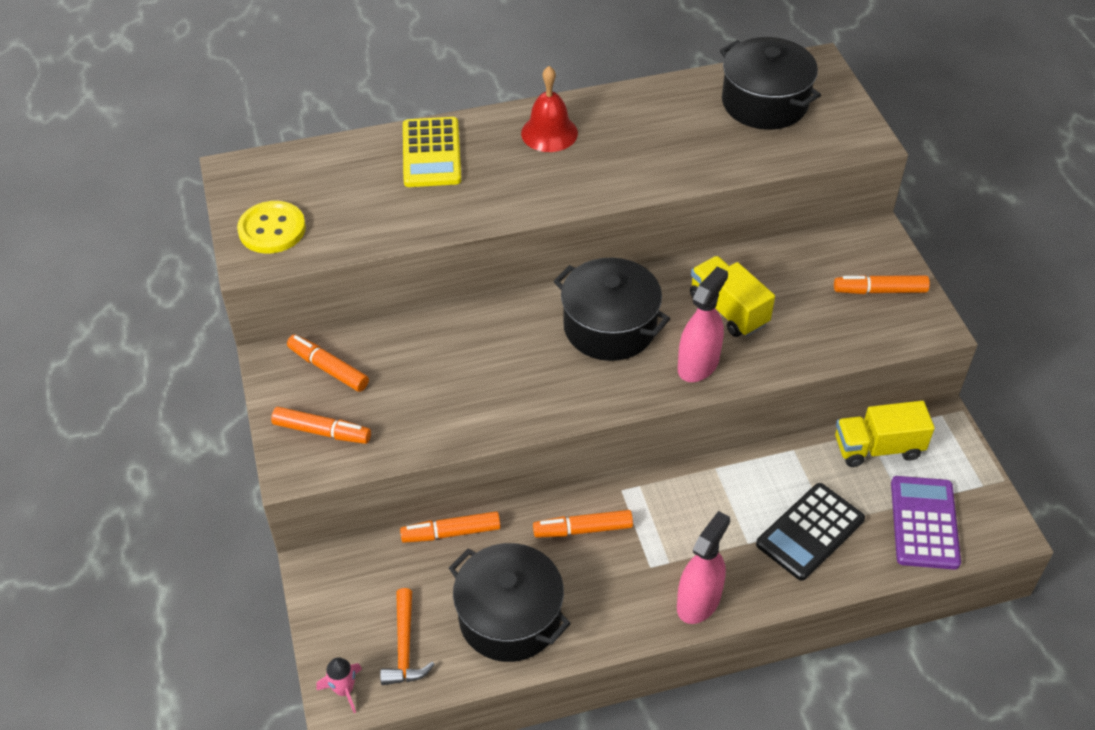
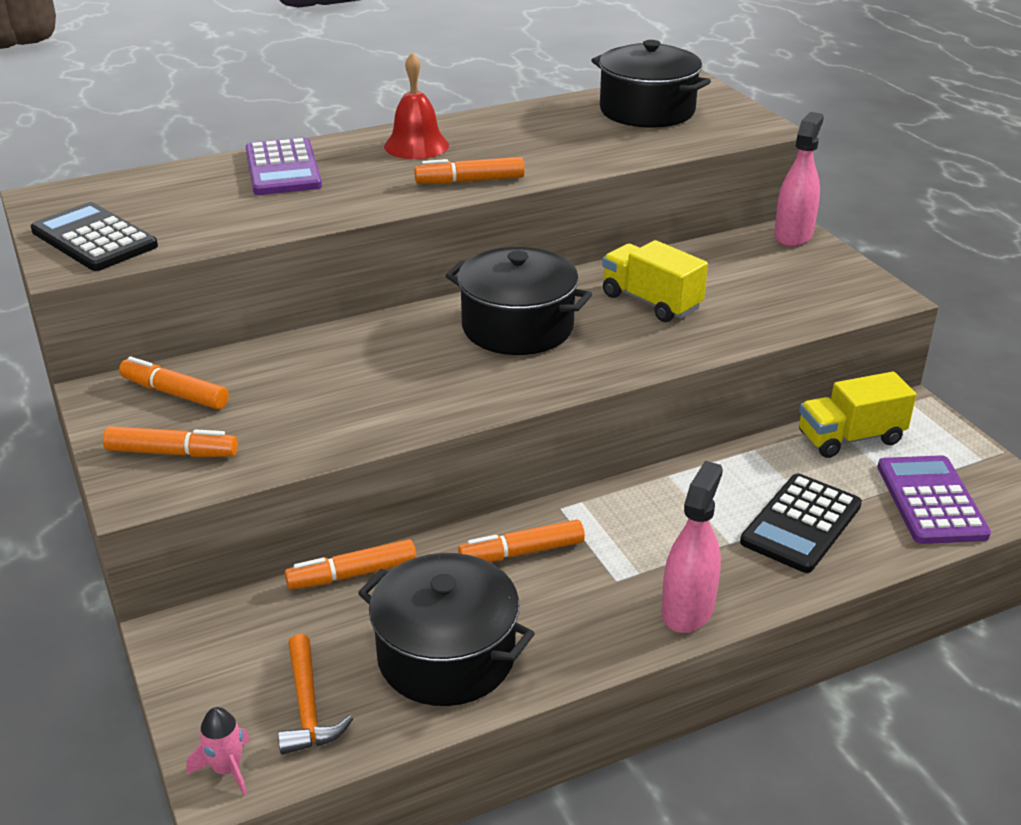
camera: 10 degrees left, 15 degrees down
yellow button [237,201,306,254] -> black calculator [31,202,158,271]
yellow calculator [403,117,461,187] -> purple calculator [245,137,322,195]
pink spray bottle [678,266,728,382] -> pink spray bottle moved to [774,112,824,247]
orange marker [834,275,930,294] -> orange marker moved to [414,157,525,184]

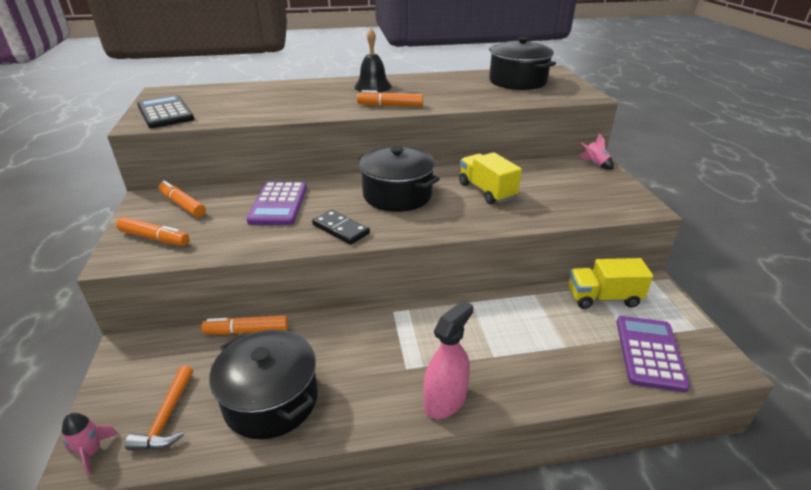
camera: 15 degrees right, 0 degrees up
purple calculator [245,137,322,195] -> purple calculator moved to [247,182,307,225]
red bell [384,53,449,159] -> black bell [354,29,392,93]
orange marker [458,520,585,562] -> none
black calculator [740,473,862,573] -> none
pink spray bottle [774,112,824,247] -> pink rocket [579,133,614,170]
none -> black domino [312,209,370,245]

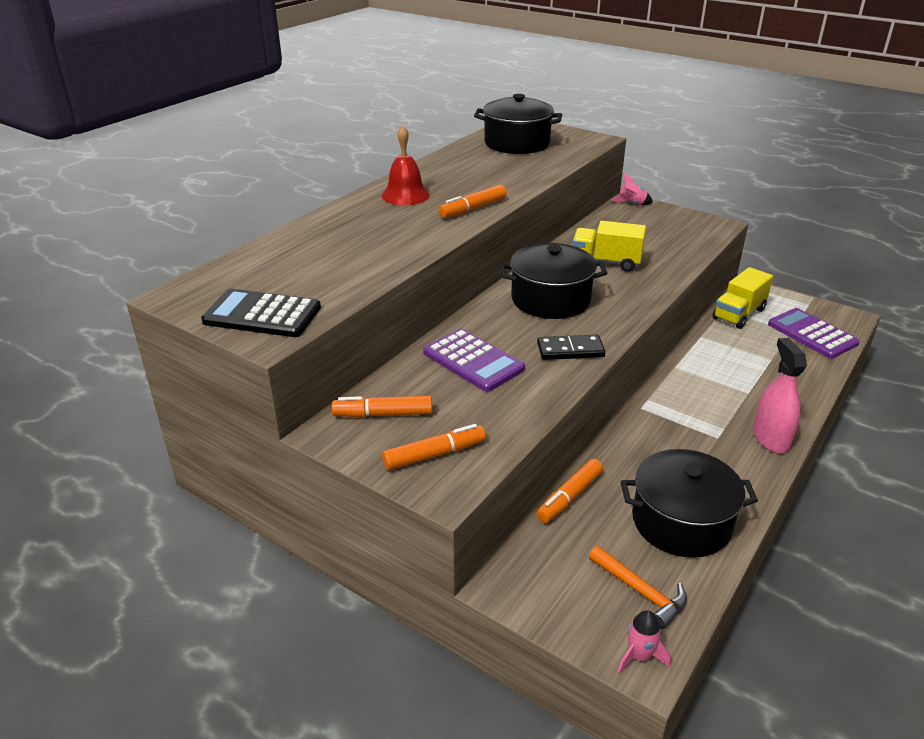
camera: 45 degrees left, 0 degrees up
black bell [354,29,392,93] -> red bell [382,126,430,205]

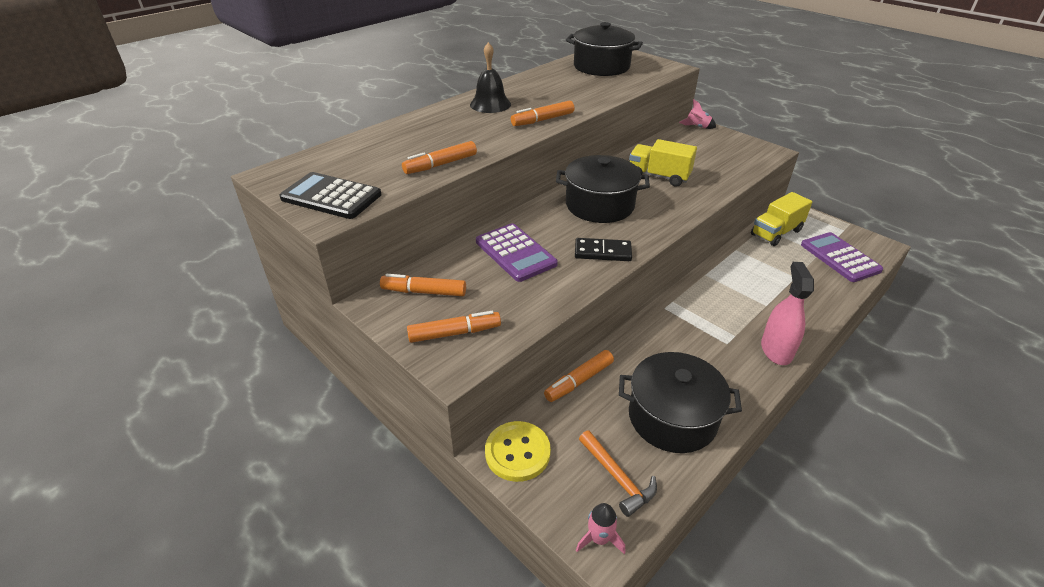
camera: 10 degrees right, 5 degrees up
red bell [382,126,430,205] -> black bell [470,42,511,113]
none -> orange marker [402,141,477,174]
none -> yellow button [485,421,551,482]

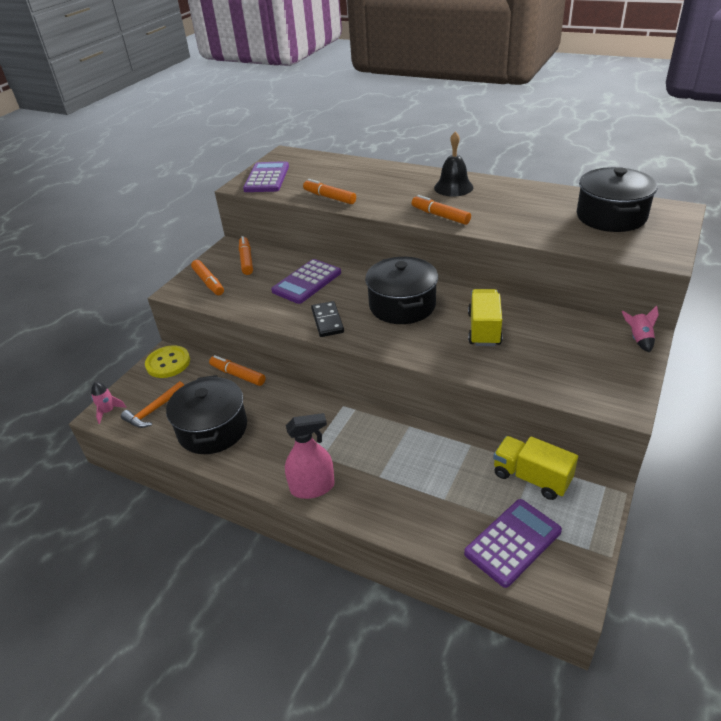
camera: 75 degrees right, 0 degrees up
black calculator [279,172,381,219] -> purple calculator [243,161,289,192]

